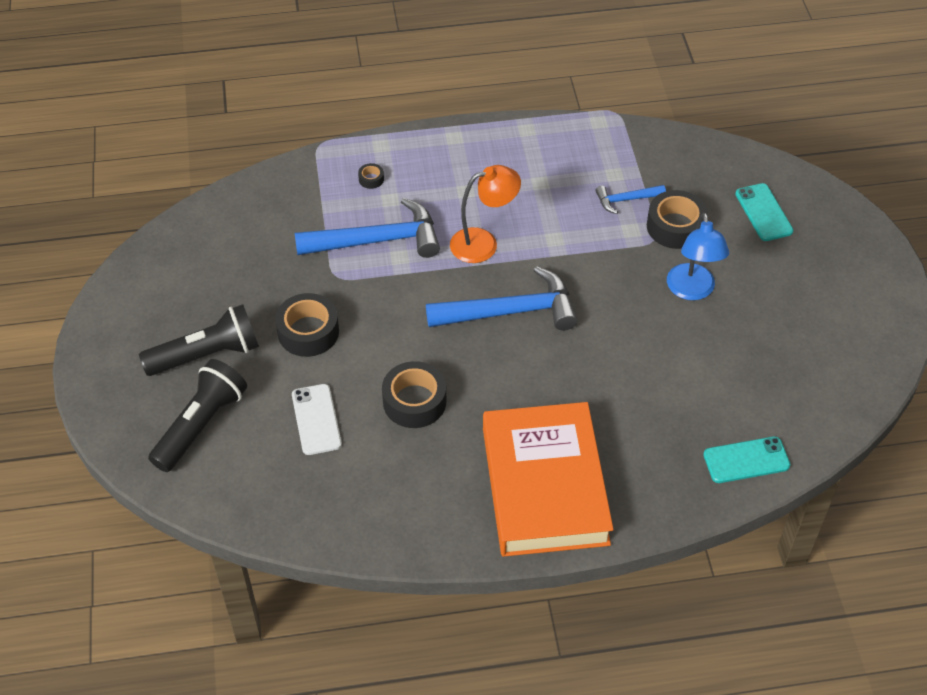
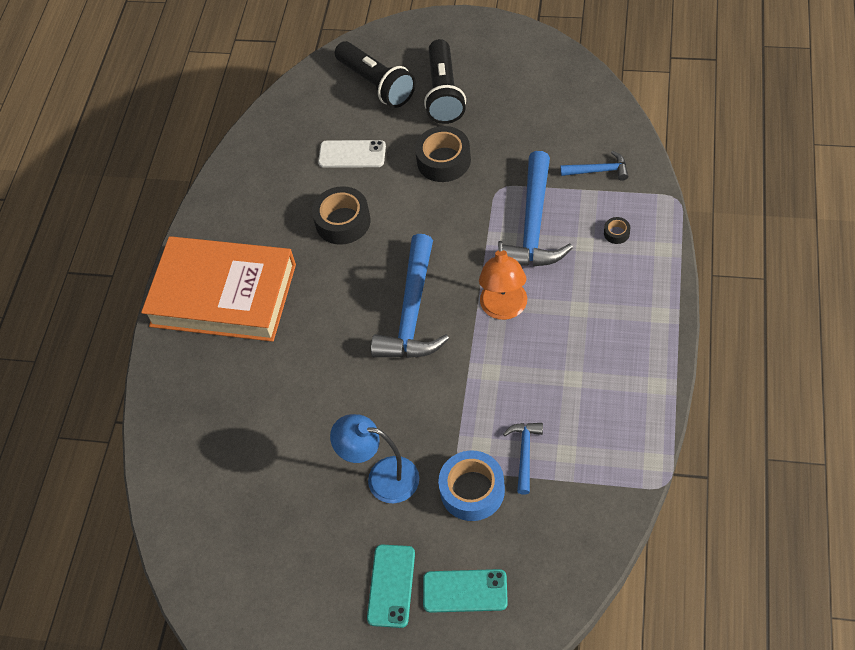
camera: 115 degrees right, 5 degrees up
black tape [647,190,708,249] -> blue tape [438,451,505,521]
turquoise phone [703,436,791,483] -> turquoise phone moved to [367,544,415,628]
none -> blue hammer [561,151,629,181]

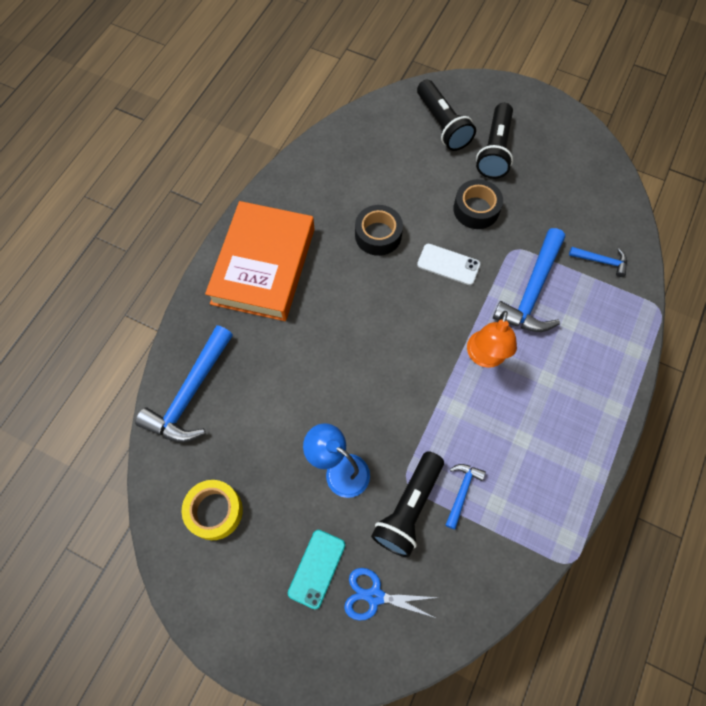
camera: 10 degrees right, 10 degrees up
orange book [141,236,296,342] -> orange book turned 75 degrees clockwise [205,201,315,321]
white phone [318,140,386,168] -> white phone moved to [417,244,480,285]
blue hammer [371,234,449,358] -> blue hammer moved to [135,325,233,443]
turquoise phone [423,569,508,613] -> blue scissors [344,568,439,621]
blue tape [438,451,505,521] -> black flashlight [371,451,444,558]
black tape [604,217,630,244] -> none
none -> yellow tape [182,480,243,540]

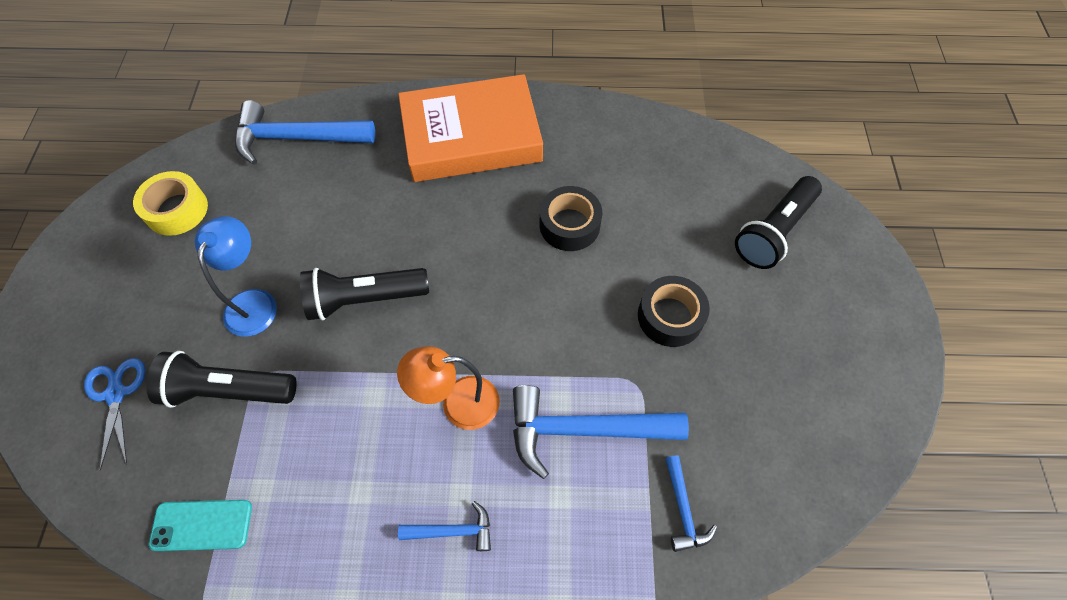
camera: 65 degrees right, 5 degrees down
turquoise phone [288,530,345,609] -> turquoise phone moved to [149,500,252,551]
white phone [417,244,480,285] -> none
blue hammer [446,464,486,529] -> blue hammer moved to [398,501,491,551]
black flashlight [476,103,513,179] -> black flashlight moved to [300,268,429,321]

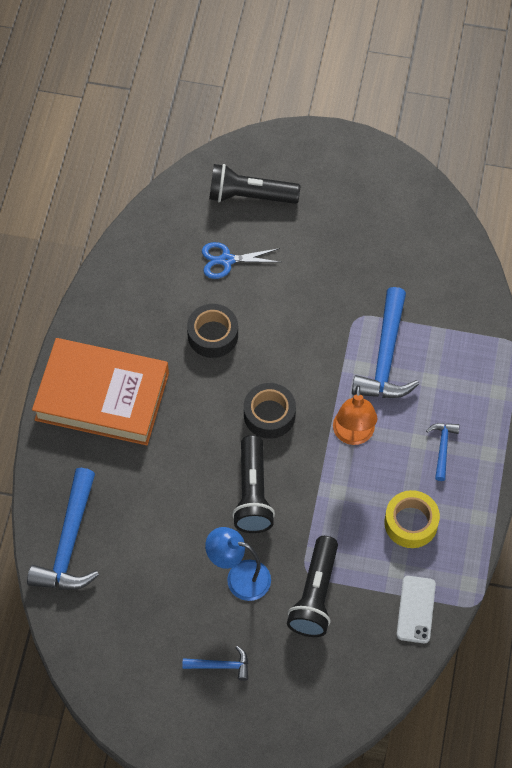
camera: 80 degrees left, 0 degrees up
blue scissors [84,358,145,471] -> blue scissors moved to [202,242,280,279]
yellow tape [133,171,208,236] -> yellow tape moved to [384,490,440,548]
turquoise phone [149,500,252,551] -> white phone [397,576,436,643]
orange book [398,74,543,182] -> orange book turned 75 degrees counterclockwise [32,338,169,445]
black tape [638,276,710,347] -> black tape moved to [244,383,296,439]
blue hammer [665,455,717,552] -> blue hammer moved to [182,646,248,681]
black flashlight [735,176,822,269] -> black flashlight turned 135 degrees clockwise [209,164,300,204]

